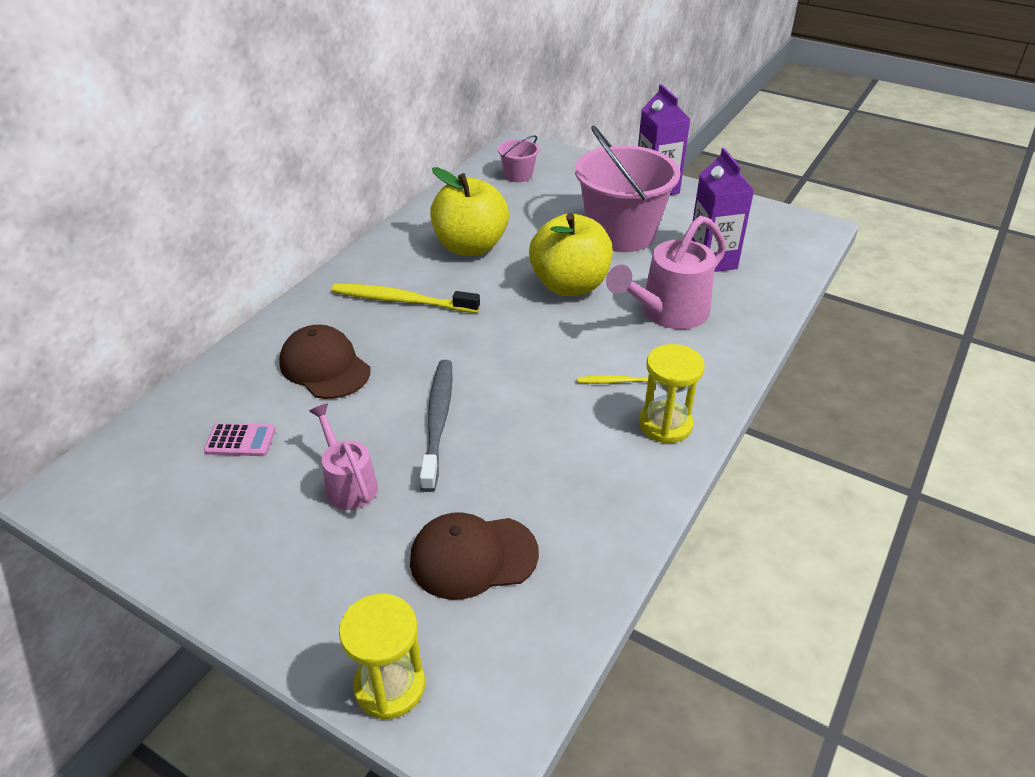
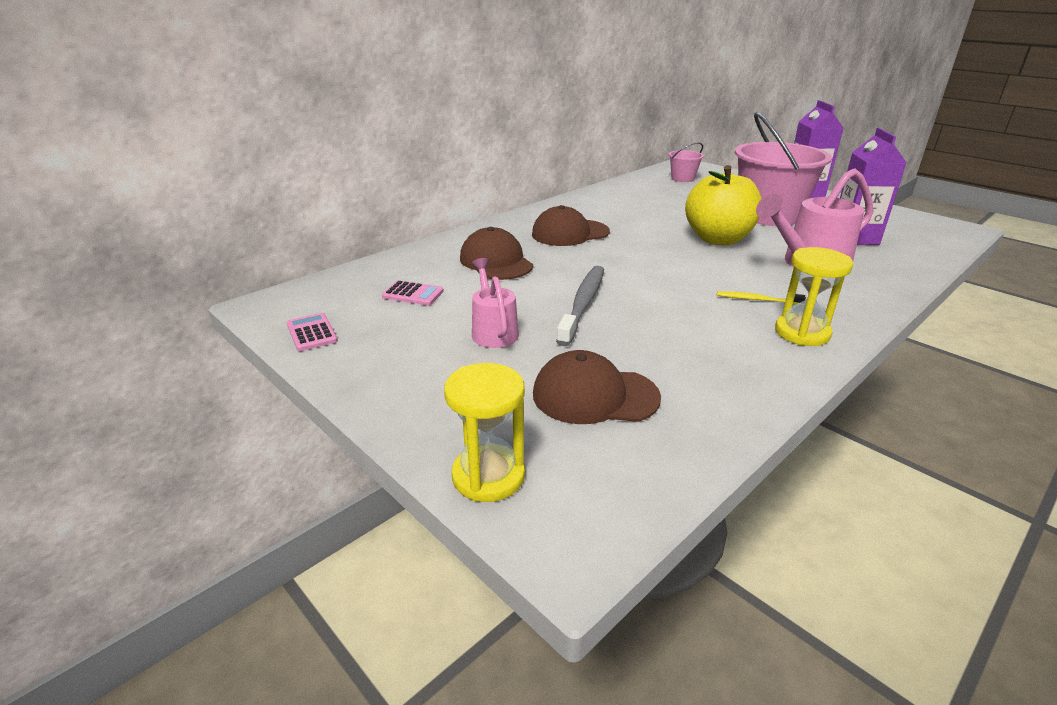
camera: 15 degrees right, 10 degrees down
yellow toothbrush [332,283,480,313] -> brown cap [532,205,610,246]
yellow apple [430,167,509,256] -> none
none -> pink calculator [287,313,338,351]

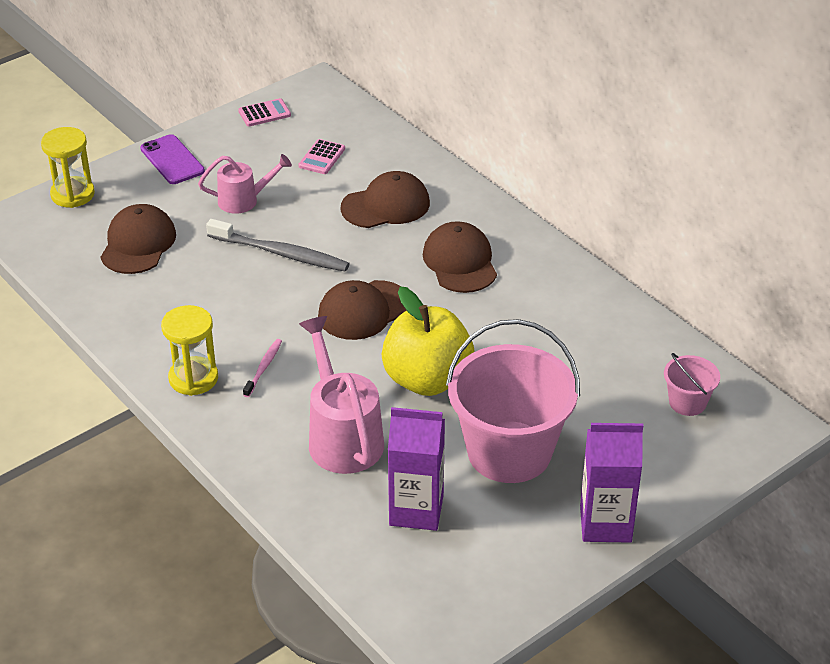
camera: 95 degrees right, 10 degrees up
yellow toothbrush [717,291,806,305] -> pink toothbrush [243,339,282,397]
none -> purple phone [140,134,205,184]
none -> brown cap [318,280,406,340]

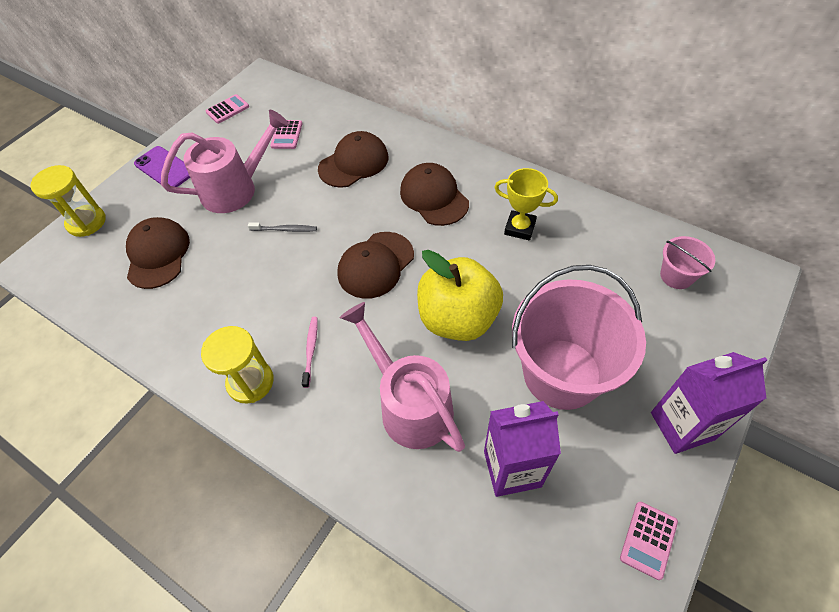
camera: 15 degrees left, 15 degrees up
pink watering can [198,154,292,214] -> pink watering can [161,110,289,213], size x1.64
grey toothbrush [206,219,350,271] -> grey toothbrush [248,222,317,232], size x0.52
none -> yellow trophy [494,168,558,240]
none -> pink calculator [620,502,678,580]

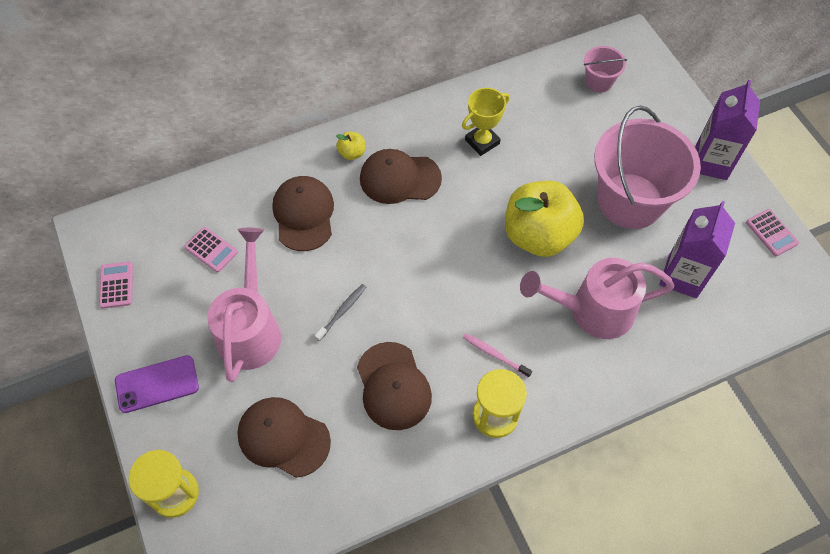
camera: 60 degrees left, 5 degrees up
brown cap [337,232,414,299] -> brown cap moved to [357,342,432,430]
none -> yellow apple [336,132,365,160]

